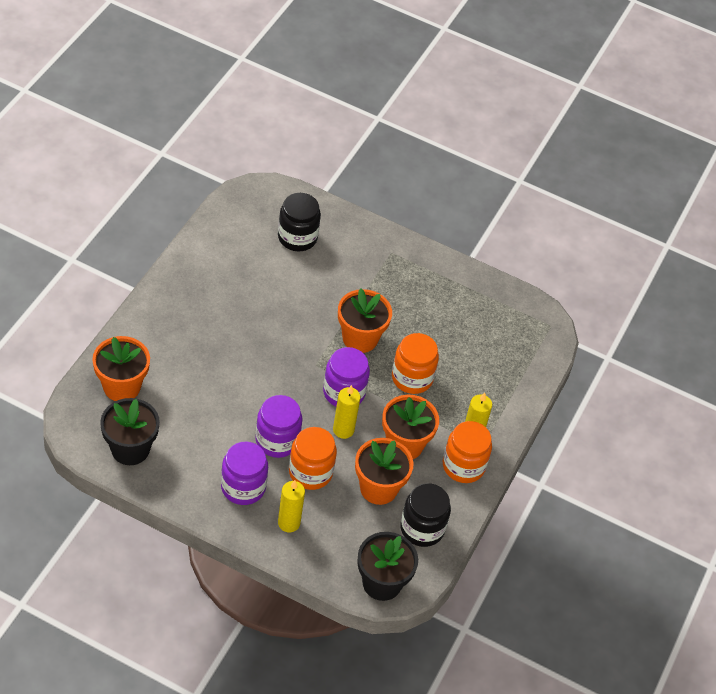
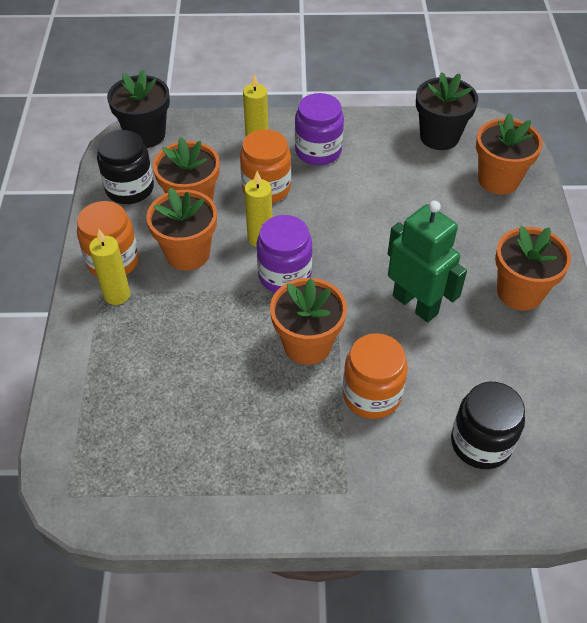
camera: 160 degrees right, 0 degrees up
purple jar [255,395,302,458] -> none
orange jar [392,333,439,394] -> orange jar moved to [343,333,408,419]
none -> green robot [388,201,467,322]
none -> orange flower pot [495,226,571,310]

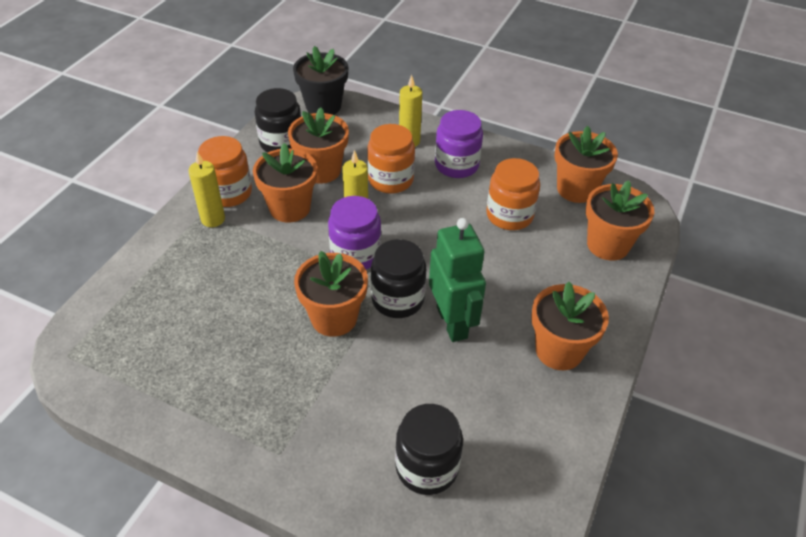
camera: 25 degrees right, 5 degrees down
orange jar [343,333,408,419] -> orange jar moved to [486,158,540,230]
black flower pot [416,72,478,150] -> orange flower pot [555,126,618,203]
none -> black jar [371,239,426,318]

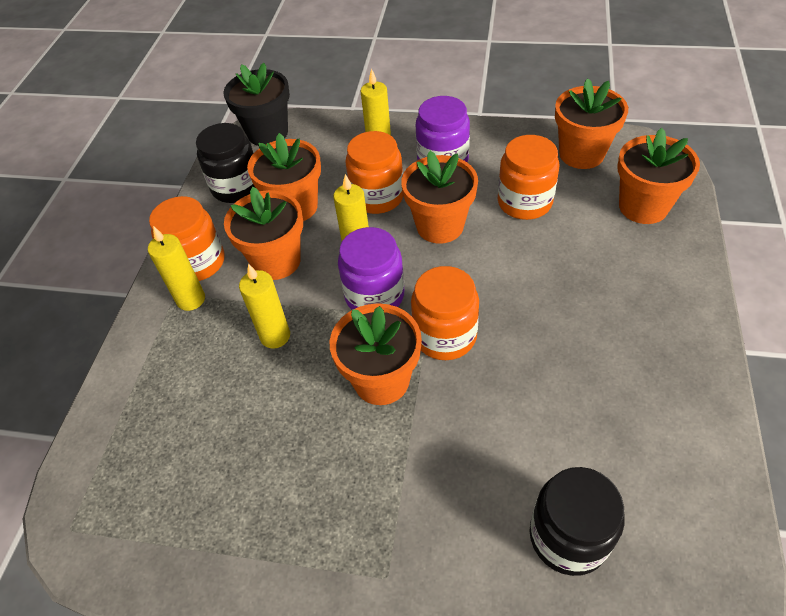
camera: 10 degrees left, 5 degrees up
black jar [371,239,426,318] -> orange jar [411,266,479,360]
green robot [429,218,486,342] -> none
orange flower pot [531,281,609,370] -> orange flower pot moved to [401,151,478,244]
none -> yellow candle [239,264,290,349]

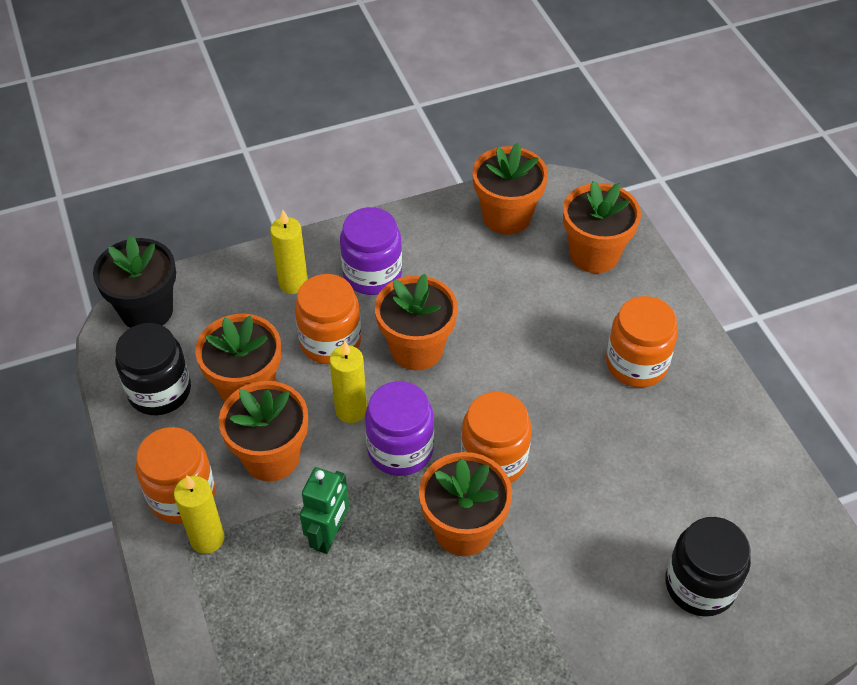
camera: 35 degrees left, 0 degrees up
yellow candle [239,264,290,349] -> green robot [300,467,349,554]
orange jar [497,135,559,220] -> orange jar moved to [606,296,678,388]

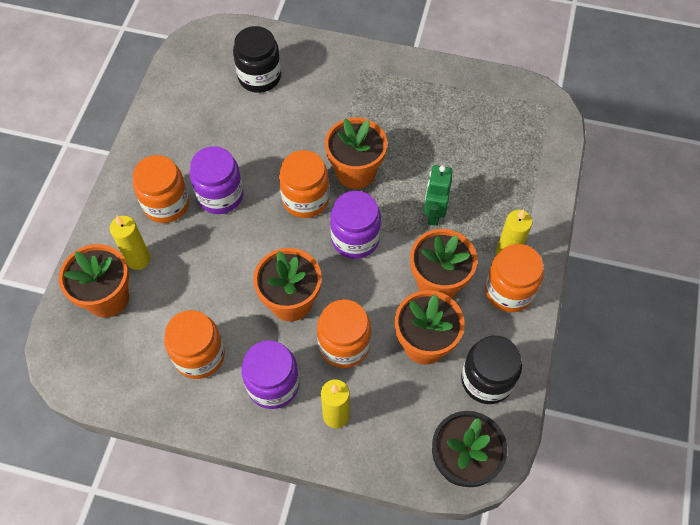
camera: 145 degrees left, 10 degrees up
green robot [300,467,349,554] -> green robot turned 45 degrees counterclockwise [424,165,453,226]
yellow candle [330,341,367,423] -> yellow candle moved to [110,215,151,270]
orange flower pot [472,143,548,235] -> none
none -> orange jar [164,310,225,379]
none -> purple jar [190,146,243,214]

